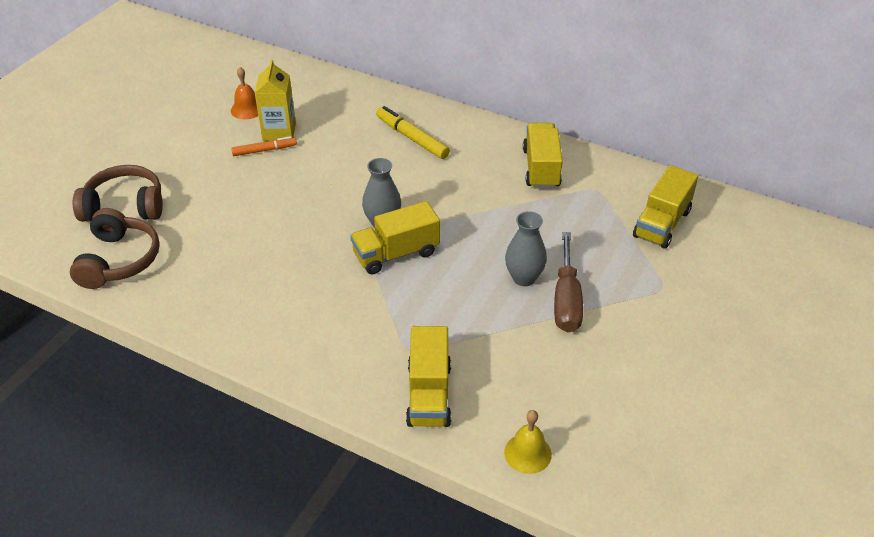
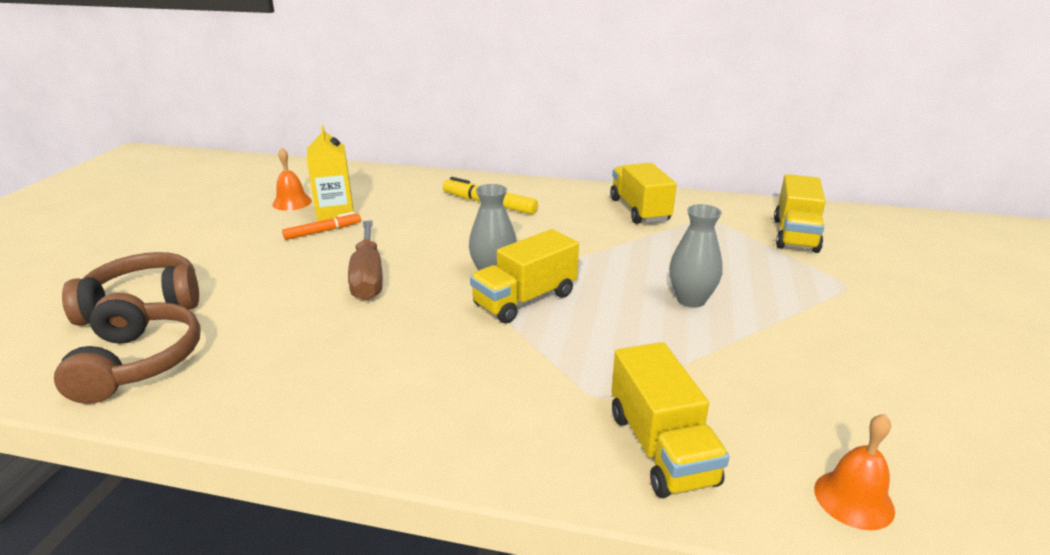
camera: 15 degrees left, 15 degrees down
yellow bell [504,410,552,474] -> orange bell [814,414,895,530]
brown screwdriver [554,232,583,333] -> brown screwdriver moved to [348,220,383,300]

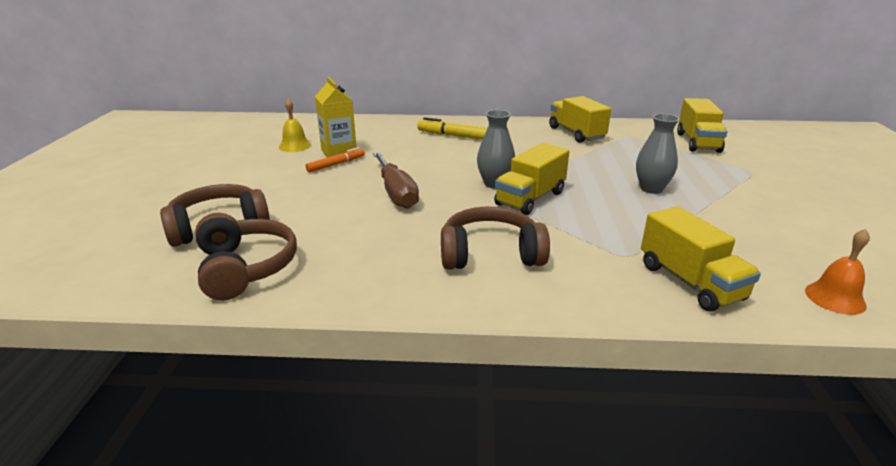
camera: 10 degrees left, 0 degrees up
orange bell [273,148,312,211] -> yellow bell [279,99,311,152]
none -> brown headphones [441,207,550,270]

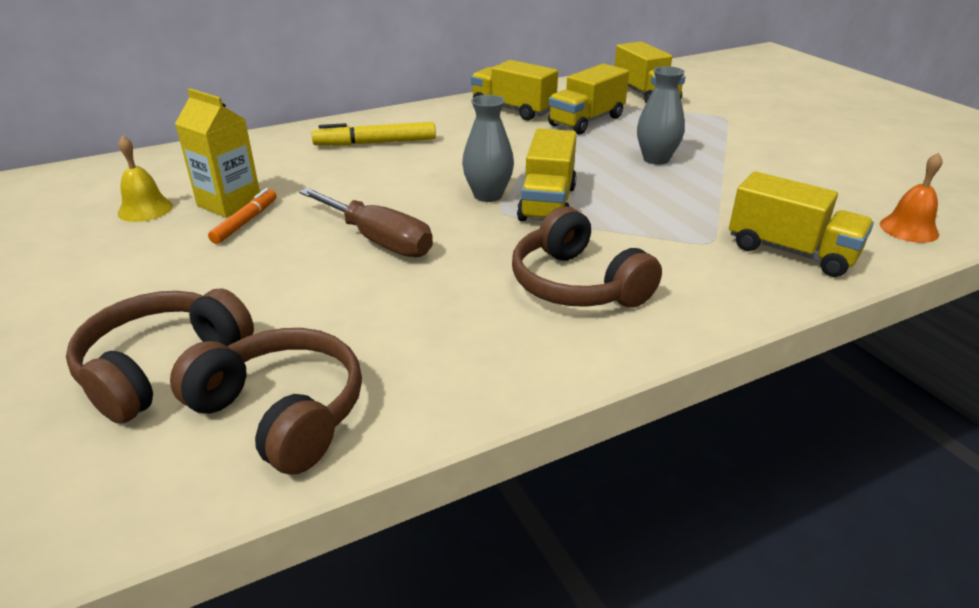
camera: 30 degrees left, 5 degrees up
brown headphones [441,207,550,270] -> brown headphones turned 90 degrees counterclockwise [512,206,662,307]
none -> yellow truck [548,64,629,134]

